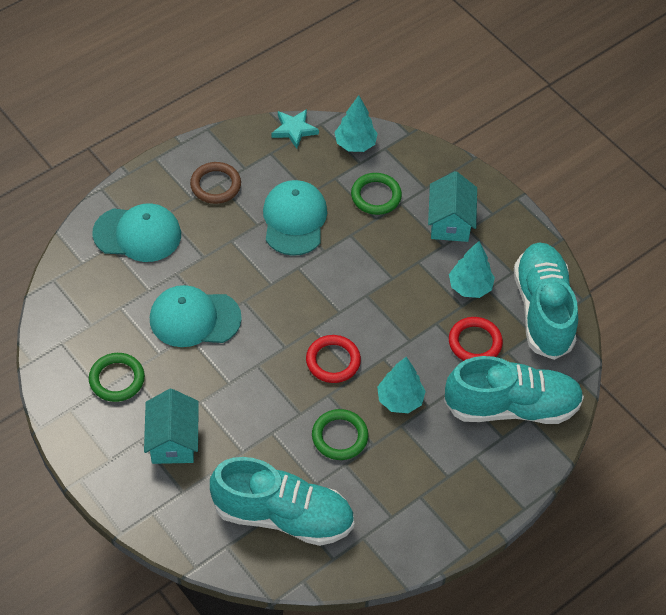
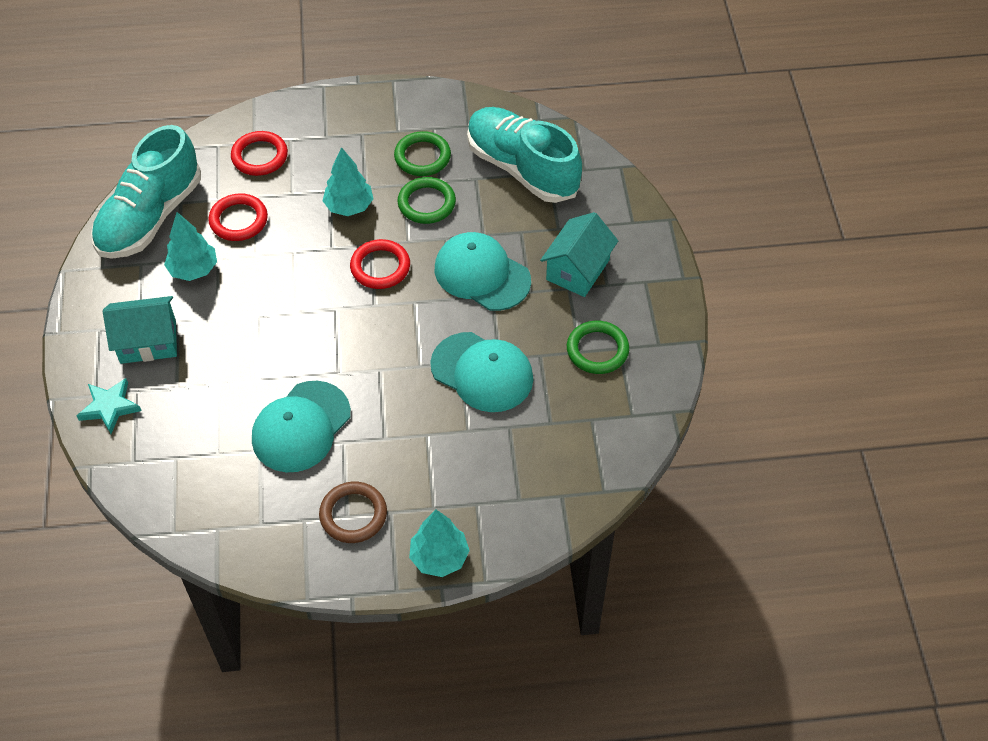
camera: 145 degrees left, 0 degrees up
turquoise cap [92,204,181,262] -> turquoise cap moved to [435,232,531,311]
turquoise star [271,109,319,149] -> turquoise star moved to [77,378,141,434]
turquoise tree [334,95,378,152] -> turquoise tree moved to [409,510,470,577]
green ring [351,173,402,215] -> green ring moved to [394,131,451,176]
turquoise house [428,171,477,242] -> turquoise house turned 45 degrees clockwise [103,296,177,364]
turquoise shoe [444,356,584,424] -> red ring [231,131,288,176]

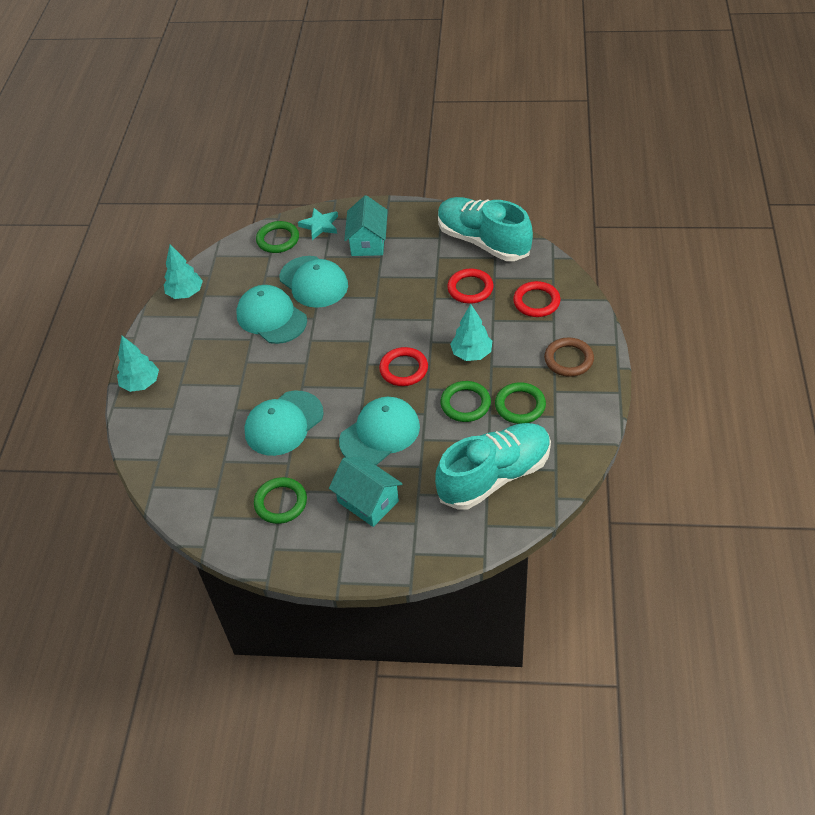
camera: 105 degrees right, 5 degrees down
turquoise tree [164,212,217,281] -> turquoise tree moved to [164,244,203,299]
brown ring [319,482,387,543] -> brown ring moved to [544,338,594,377]
none -> green ring [256,221,299,253]
none -> turquoise cap [279,256,348,308]

